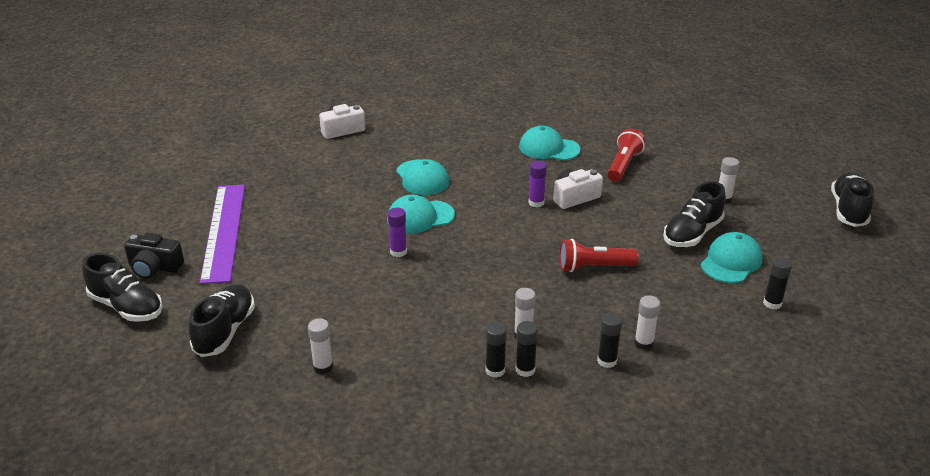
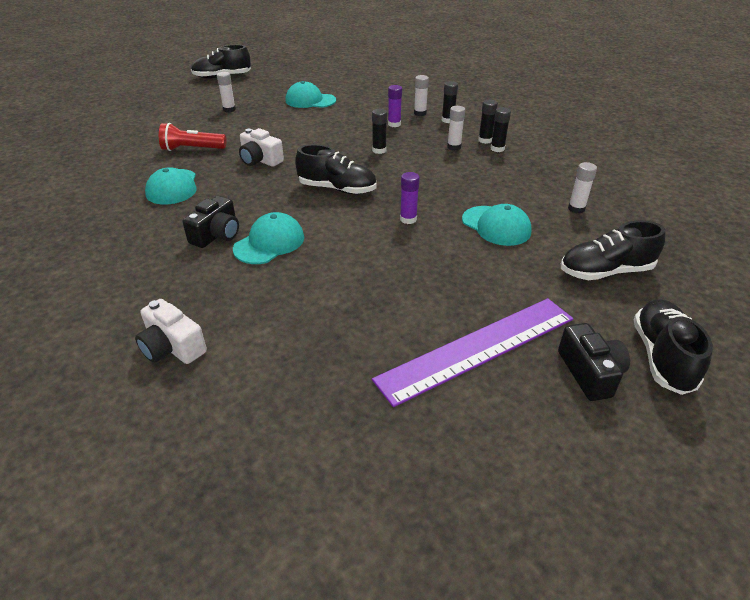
camera: 115 degrees left, 5 degrees up
turquoise cap [387,195,455,233] -> turquoise cap moved to [462,204,531,246]
purple glue stick [529,161,547,207] -> purple glue stick moved to [388,85,402,127]
red flashlight [559,239,639,272] -> none
black shoe [663,182,726,247] -> black shoe moved to [295,144,376,194]
black glue stick [763,257,792,309] -> black glue stick moved to [372,109,387,154]
none -> black camera [182,196,239,248]

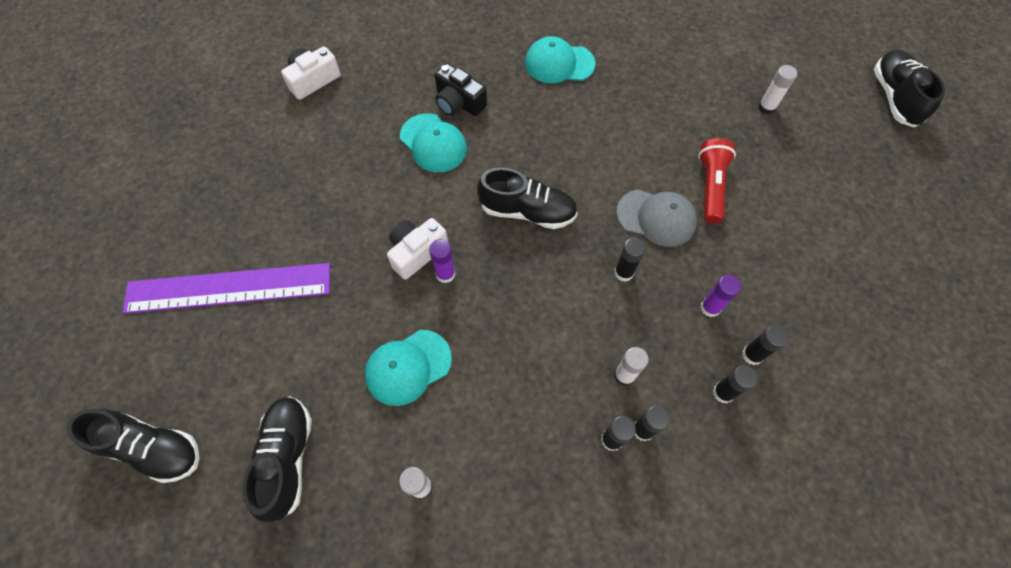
camera: 100 degrees right, 25 degrees up
red flashlight [159,123,226,151] -> red flashlight moved to [698,138,736,223]
white camera [239,128,284,167] -> white camera moved to [387,218,448,280]
turquoise cap [285,81,336,108] -> none
black shoe [295,144,376,194] -> black shoe turned 105 degrees counterclockwise [477,168,578,229]
purple ruler [372,298,573,407] -> purple ruler turned 75 degrees counterclockwise [122,263,330,314]
white glue stick [414,75,429,116] -> black glue stick [742,325,789,365]
black camera [558,323,630,401] -> none
none -> grey cap [616,189,697,247]

